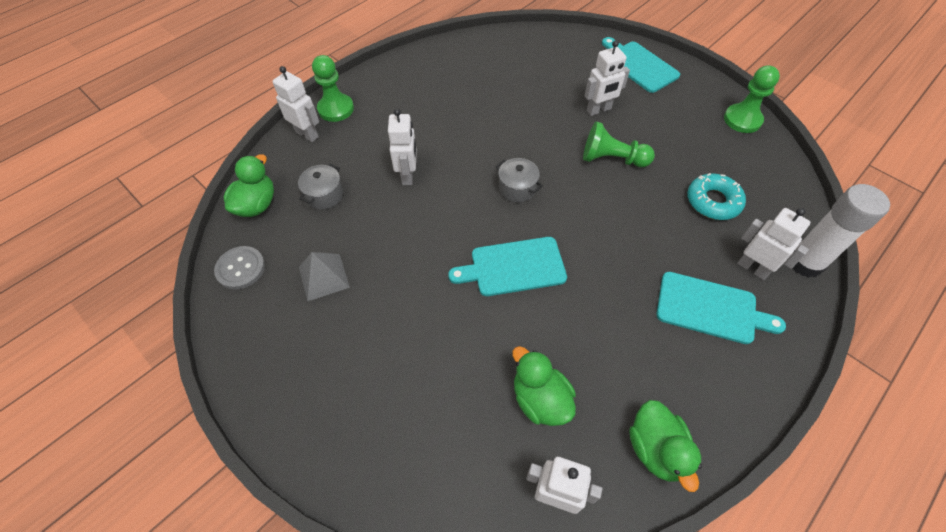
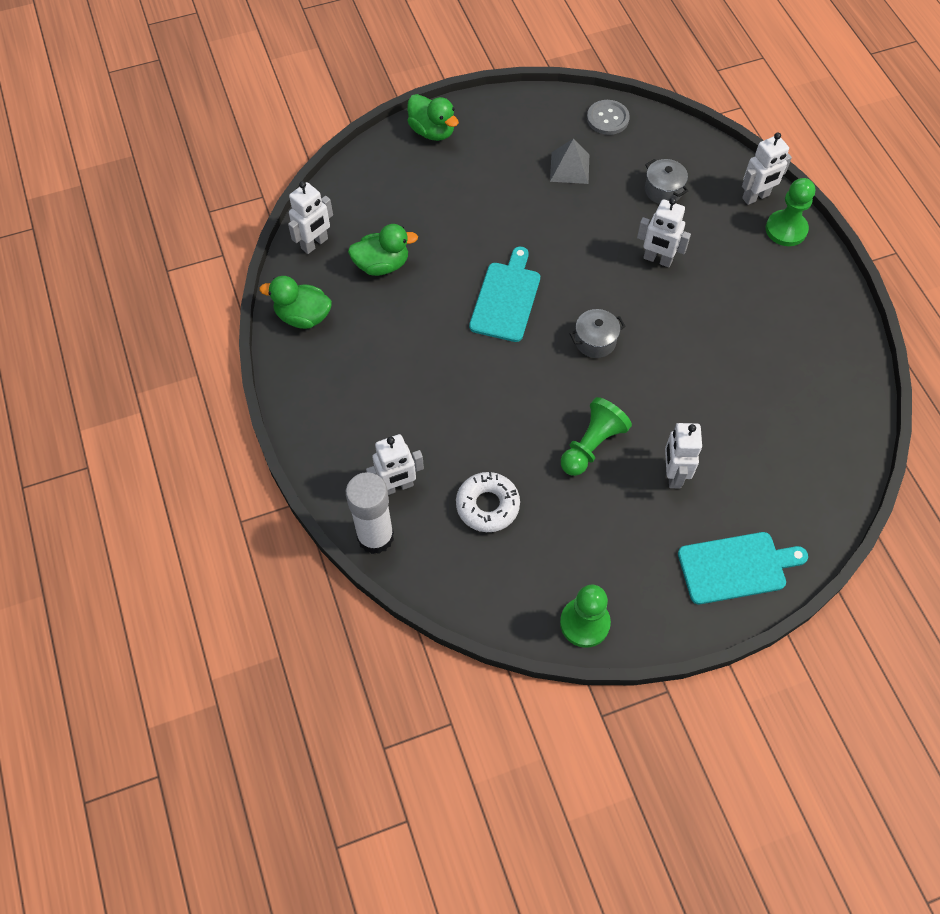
camera: 115 degrees right, 5 degrees up
green duck [224,154,274,217] -> green duck moved to [407,94,459,141]
turquoise cutting board [656,272,786,344] -> none
turquoise donut [687,173,746,220] -> white donut [456,472,520,532]

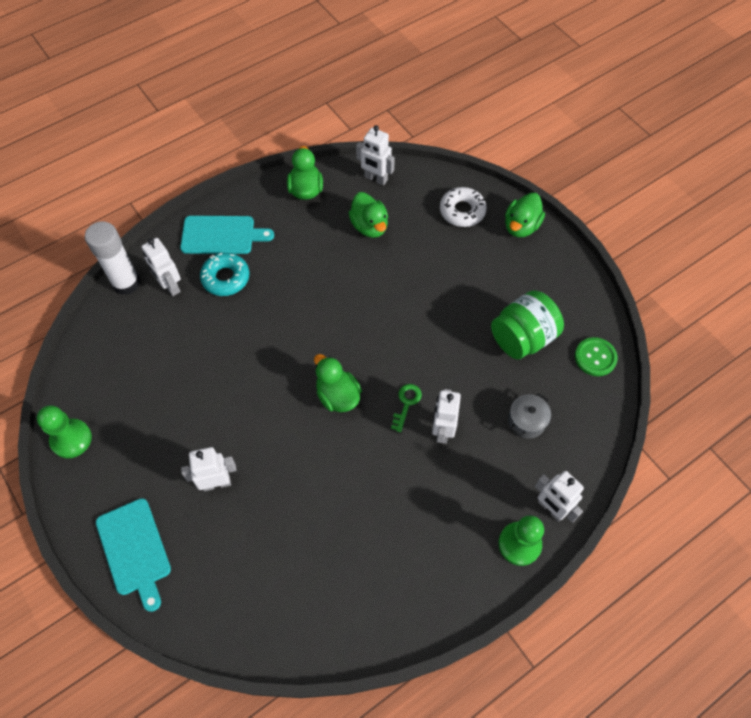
camera: 75 degrees right, 0 degrees up
white donut [456,472,520,532] -> white donut moved to [440,187,487,227]
turquoise cutting board [469,247,540,342] -> turquoise cutting board moved to [180,216,274,254]
grey pyramid [550,139,589,184] -> green jar [491,290,564,359]
green pawn [561,397,632,476] -> none
grey pot [569,309,626,358] -> green duck [314,354,362,412]
grey button [587,100,630,135] -> green button [575,337,618,376]
none -> turquoise donut [200,253,249,296]
none -> green key [391,384,422,432]

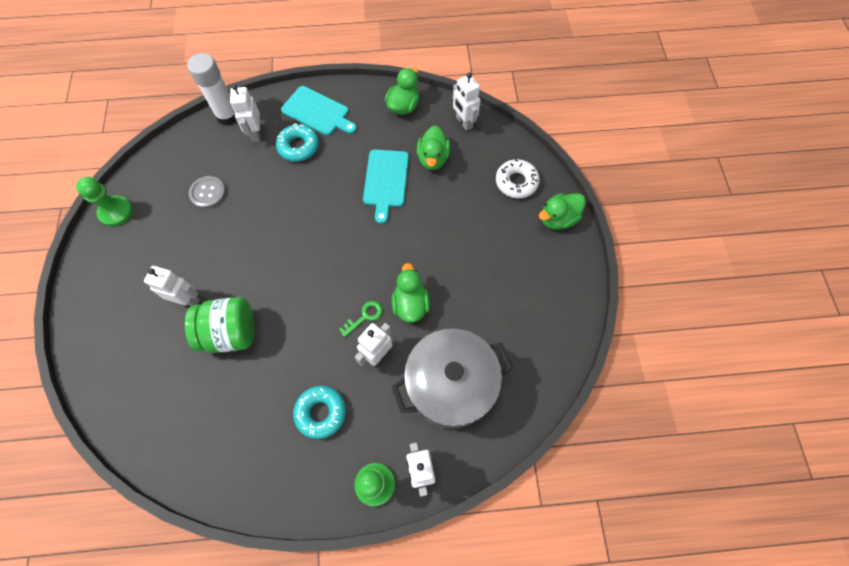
camera: 30 degrees right, 5 degrees up
turquoise cutting board [96,498,171,612] -> turquoise cutting board moved to [363,150,409,224]
green duck [314,354,362,412] -> green duck moved to [392,263,430,323]
green jar [491,290,564,359] -> green jar moved to [185,297,254,353]
grey pot [508,393,551,439] -> grey pot [391,328,513,429], size x2.37
green button [575,337,618,376] -> none
none -> grey button [189,176,226,208]
none -> turquoise donut [293,386,346,439]

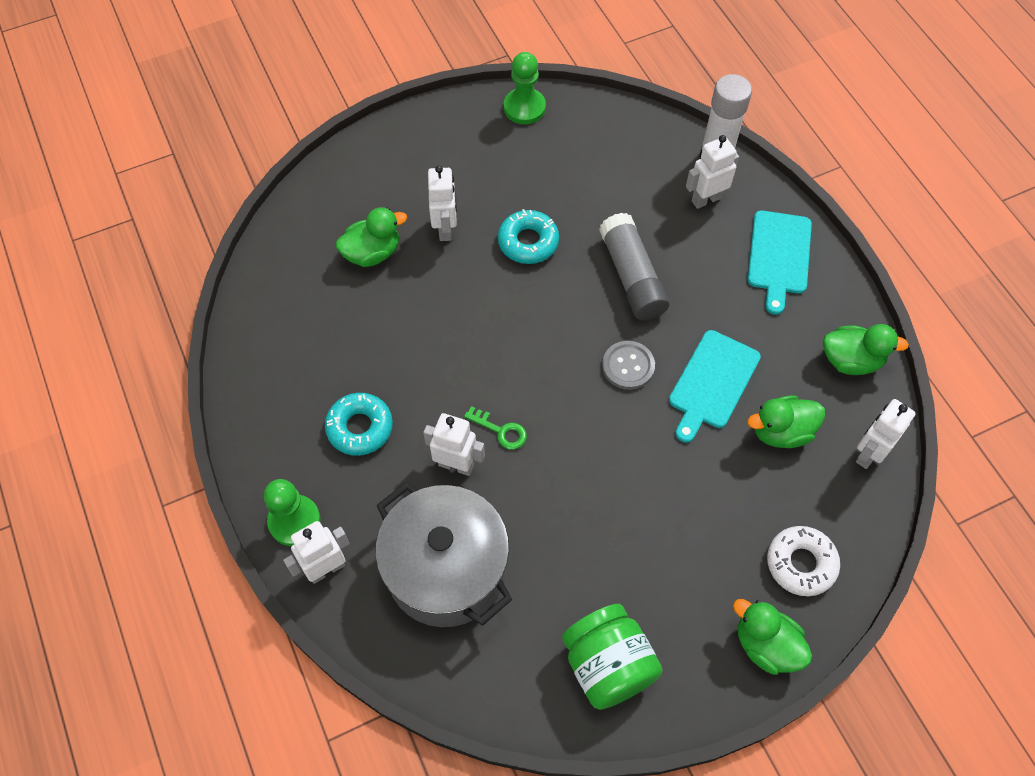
camera: 70 degrees right, 5 degrees down
green jar [185,297,254,353] -> green jar moved to [562,604,663,710]
grey button [189,176,226,208] -> grey button moved to [602,341,655,390]
turquoise donut [276,123,319,162] -> turquoise donut moved to [498,209,559,264]
turquoise cutting board [363,150,409,224] -> turquoise cutting board turned 45 degrees counterclockwise [669,330,761,443]
green duck [392,263,430,323] -> green duck moved to [336,207,407,267]
none -> grey glue stick [599,213,670,321]

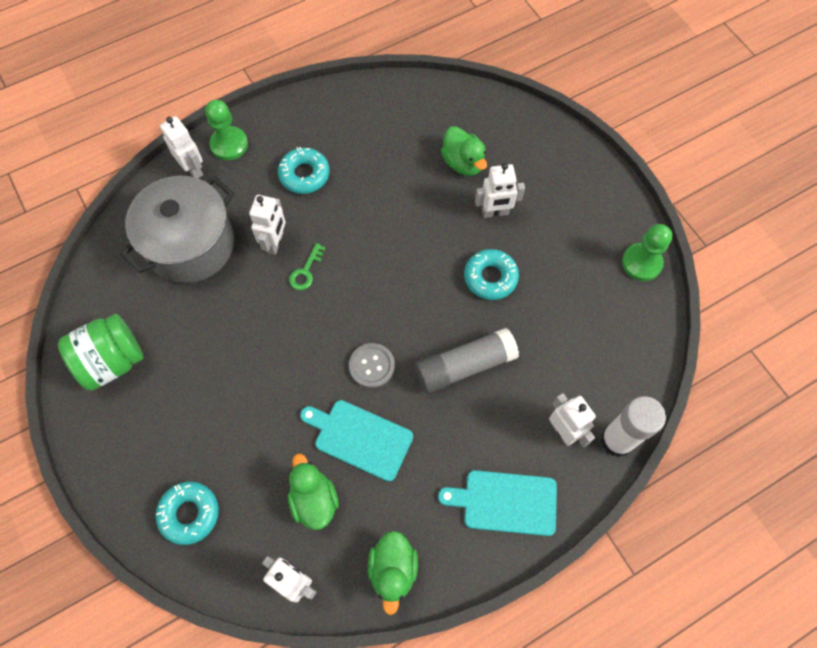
camera: 85 degrees right, 5 degrees up
green duck [733,599,812,675] -> none
white donut [767,526,840,596] -> turquoise donut [155,482,219,545]

